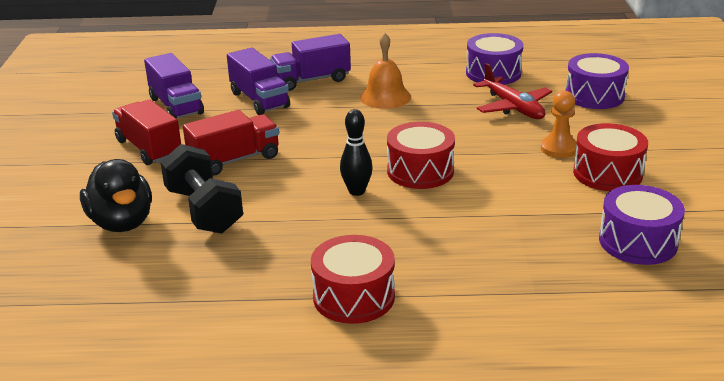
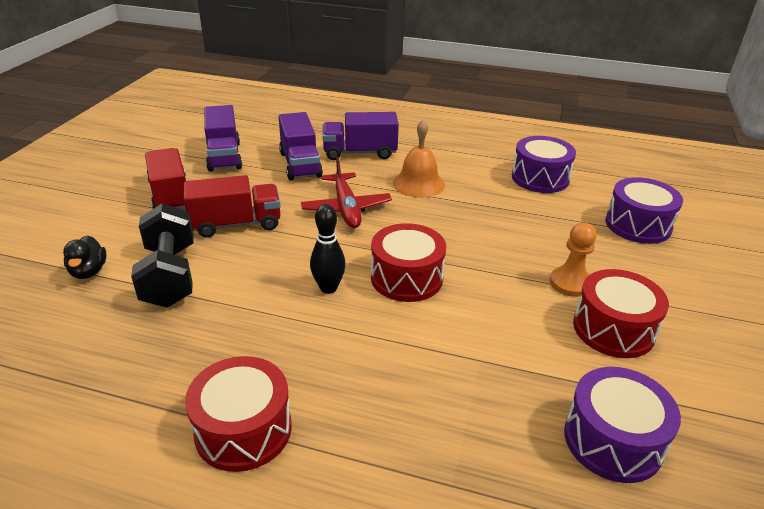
camera: 15 degrees right, 5 degrees up
black duck [80,159,152,232] -> black duck [63,236,107,279], size x0.56
red plane [473,63,552,119] -> red plane moved to [301,157,392,228]

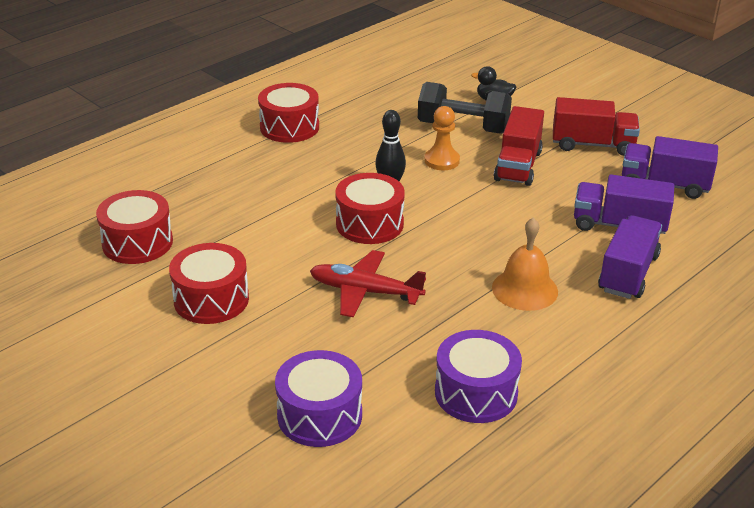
camera: 120 degrees right, 0 degrees up
red plane [301,157,392,228] -> red plane moved to [310,250,426,317]
orange pawn [550,223,596,297] -> orange pawn moved to [424,106,460,170]
purple drum [564,367,681,483] -> red drum [96,190,173,264]

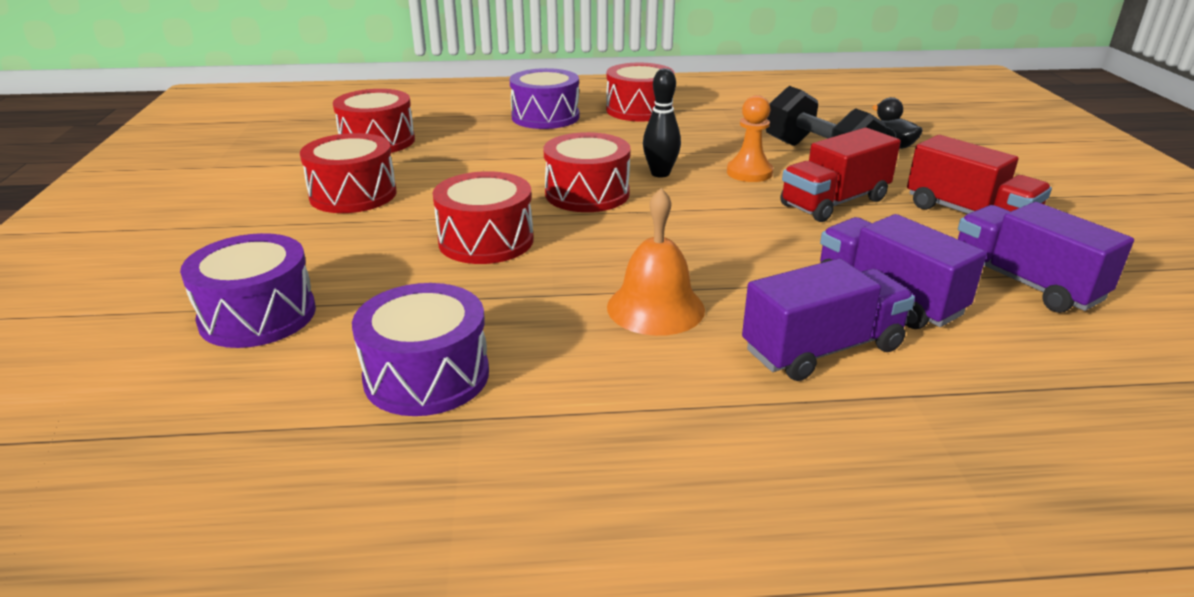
camera: 40 degrees right, 5 degrees down
red plane [310,250,426,317] -> red drum [433,171,534,264]
none -> purple drum [510,68,580,129]

